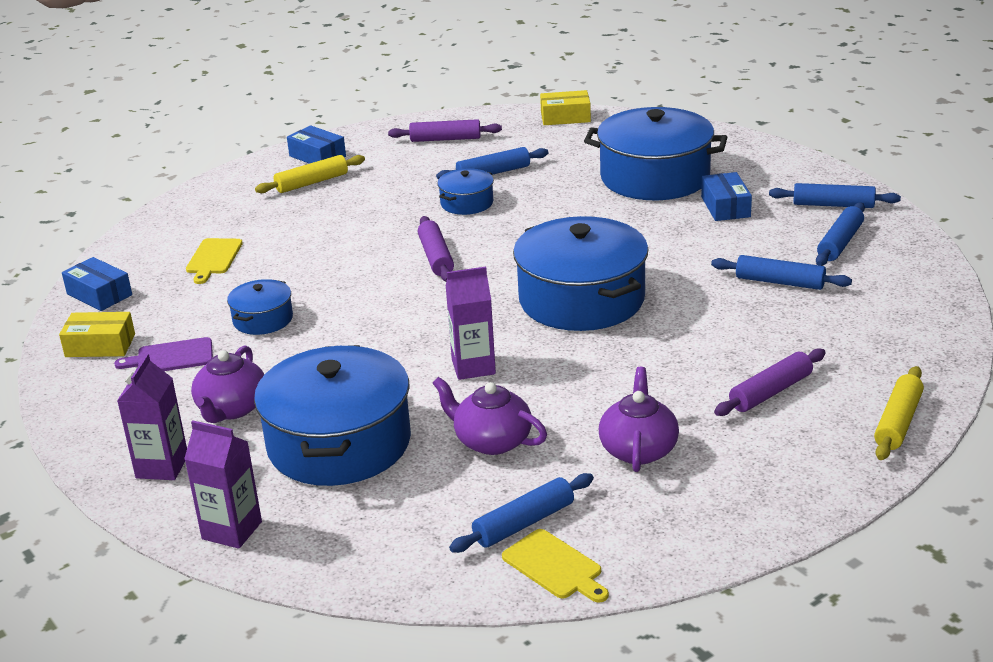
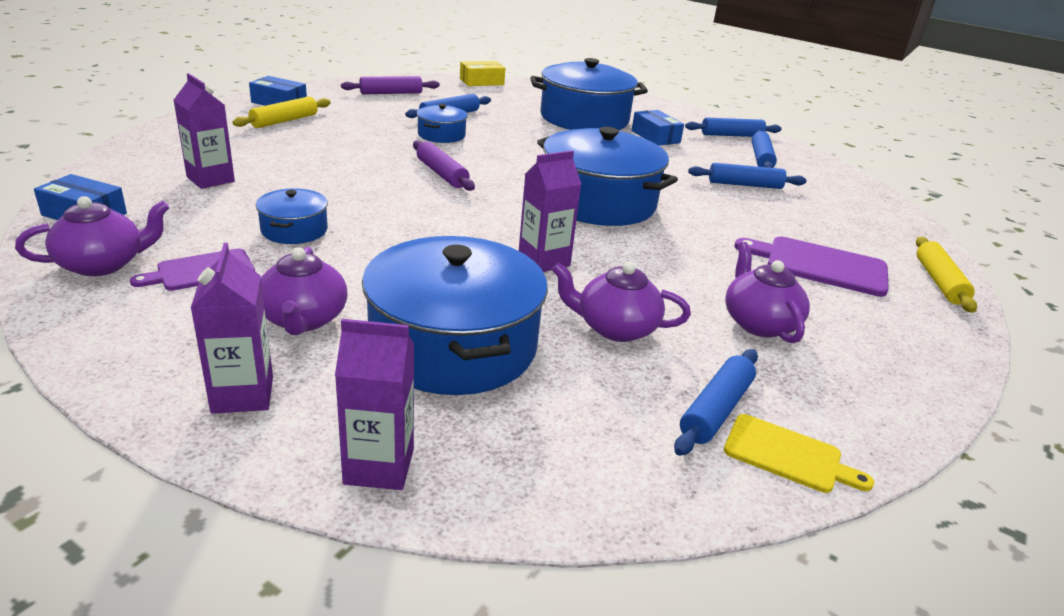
camera: 25 degrees left, 0 degrees up
yellow box [59,312,135,357] -> purple teapot [15,196,169,276]
yellow cutting board [186,238,243,284] -> purple carton [174,73,235,189]
purple rolling pin [714,348,826,416] -> purple cutting board [734,236,889,297]

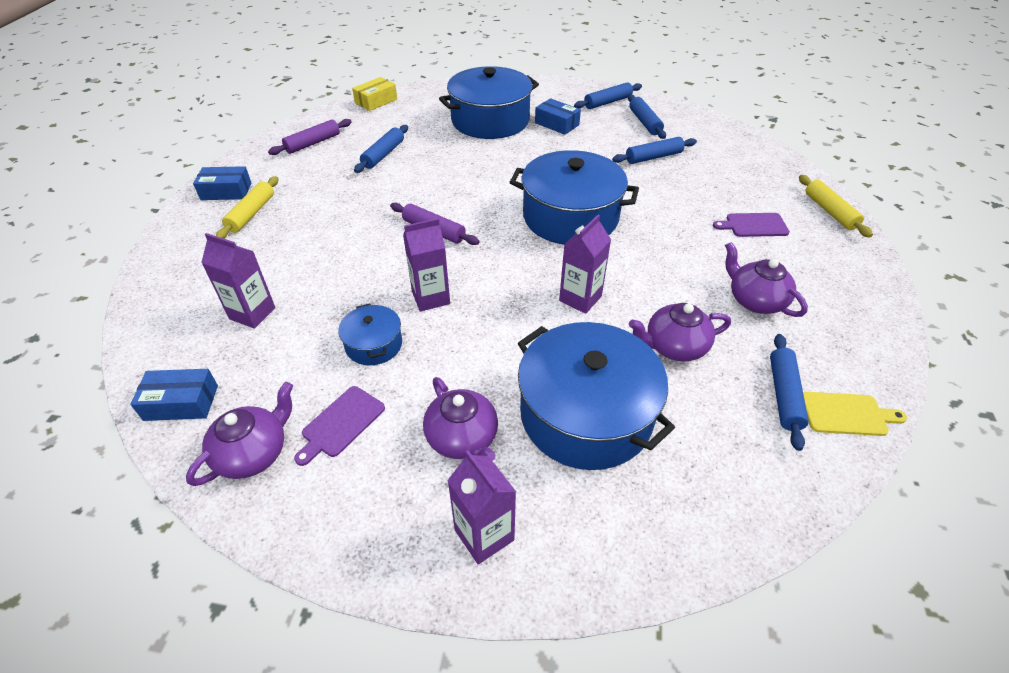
camera: 20 degrees left, 15 degrees up
purple carton [335,319,414,490] -> purple carton moved to [403,218,450,312]
blue pot [417,104,468,143] -> none
purple cutting board [734,236,889,297] -> purple cutting board [713,213,790,237], size x0.64

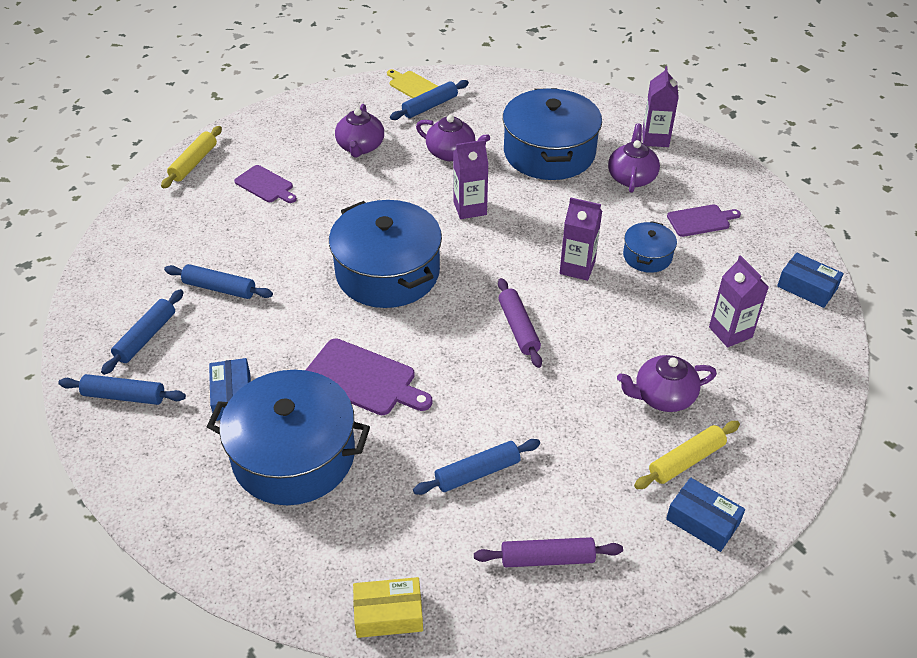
camera: 140 degrees left, 0 degrees up
purple teapot [186,382,293,486] -> purple teapot moved to [617,355,717,412]
none -> purple cutting board [306,338,433,415]

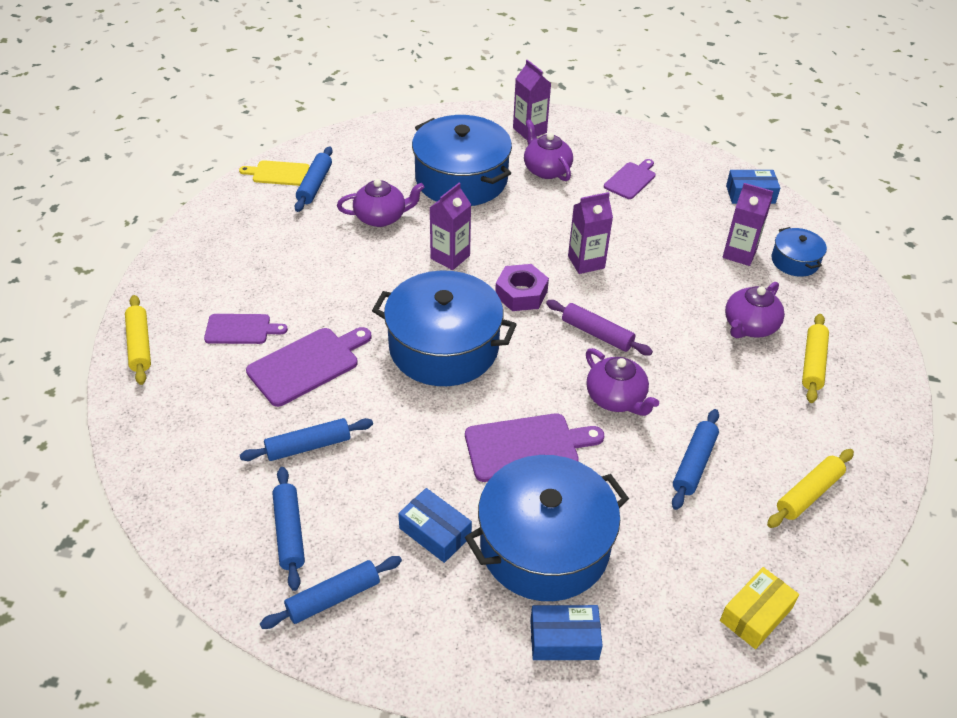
camera: 40 degrees left, 0 degrees up
purple teapot [335,104,384,158] -> purple teapot moved to [586,348,659,416]
purple rolling pin [474,537,623,567] -> yellow rolling pin [767,449,854,528]
blue pot [623,221,677,273] -> blue pot moved to [772,227,827,277]
blue box [666,477,745,552] -> blue box moved to [530,605,603,660]
none -> purple cutting board [246,327,371,407]
none -> purple nut [495,264,549,311]

